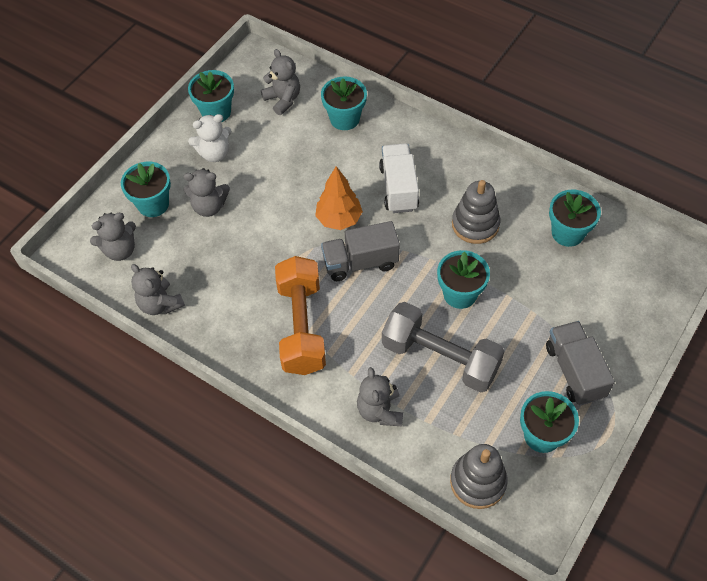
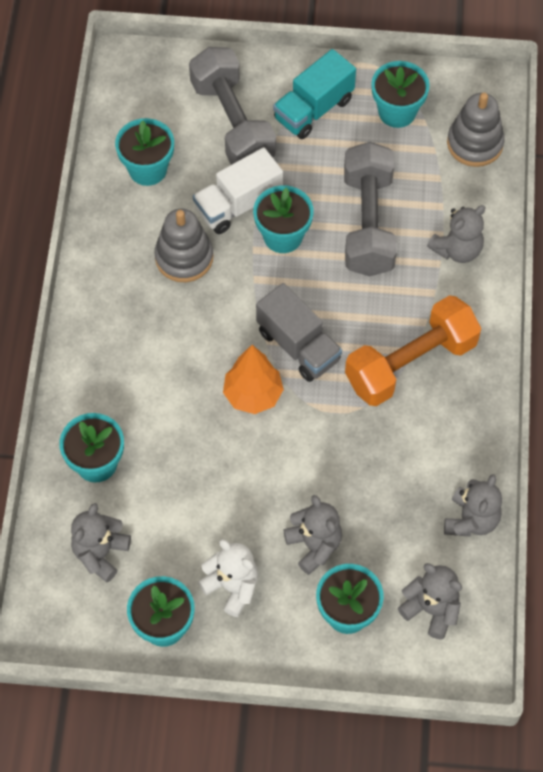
camera: 120 degrees left, 5 degrees up
white truck [379,143,419,213] -> white truck moved to [193,147,283,234]
grey truck [546,321,615,405] -> turquoise truck [273,49,356,139]
none -> grey dumbbell [189,47,276,165]

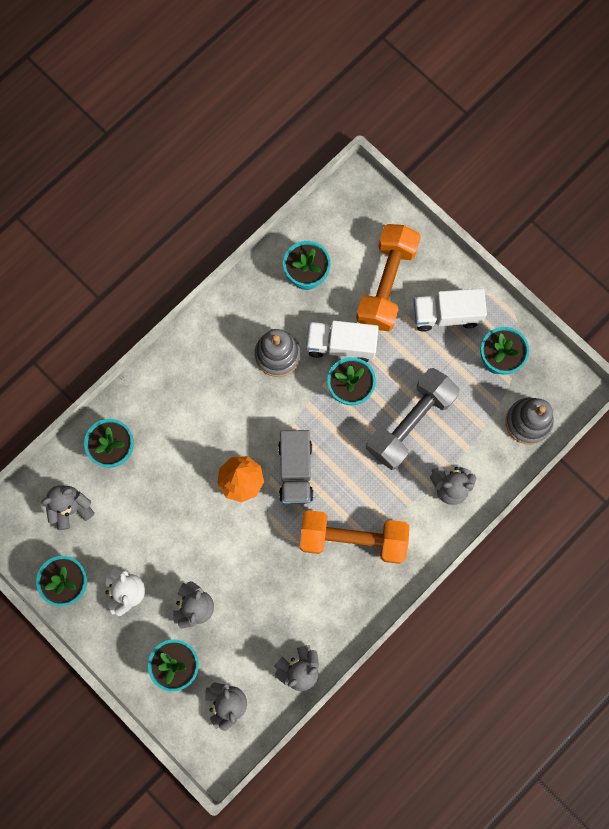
camera: 40 degrees right, 15 degrees up
grey dumbbell [189,47,276,165] -> orange dumbbell [356,224,421,331]
turquoise truck [273,49,356,139] -> white truck [413,288,487,332]

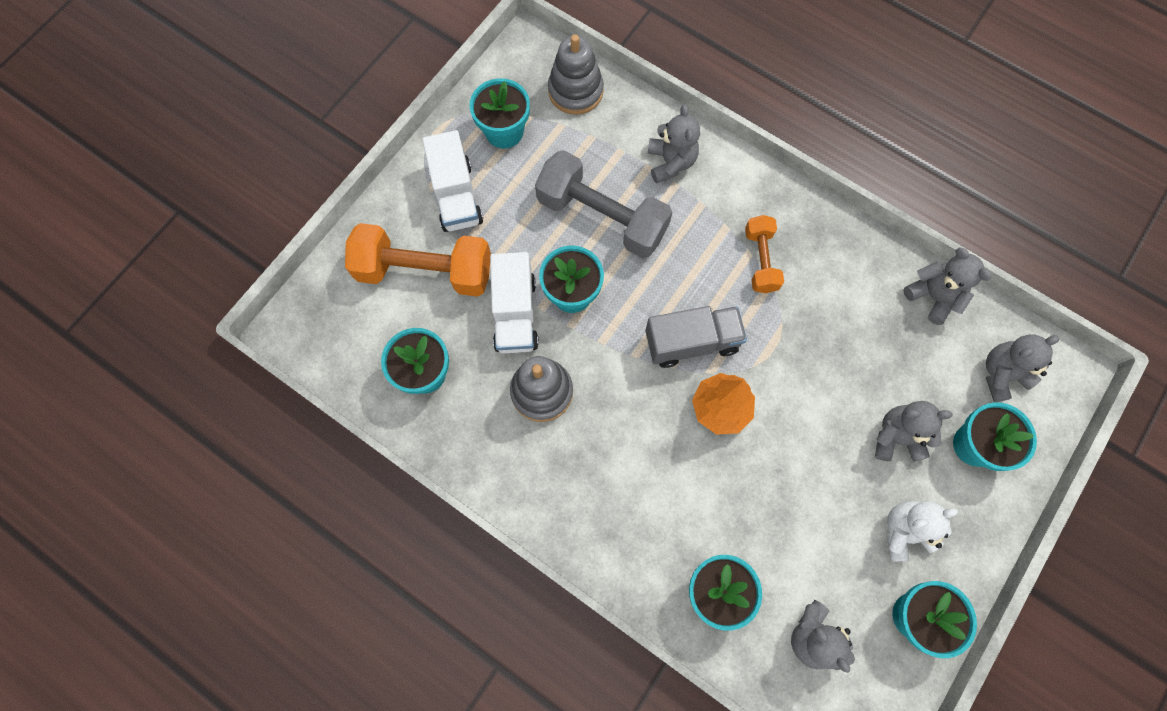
camera: 100 degrees left, 5 degrees down
orange dumbbell [300,510,409,564] -> orange dumbbell [745,215,784,293], size x0.55

